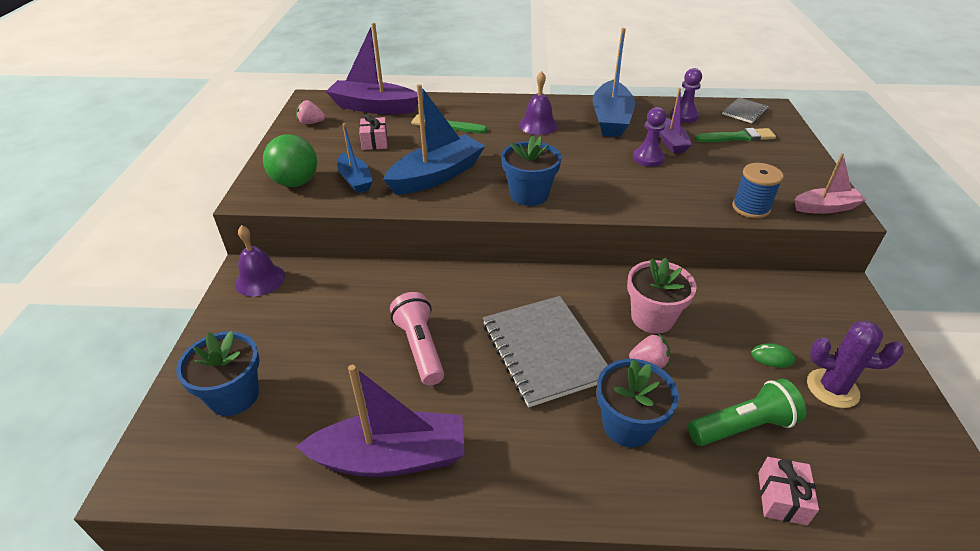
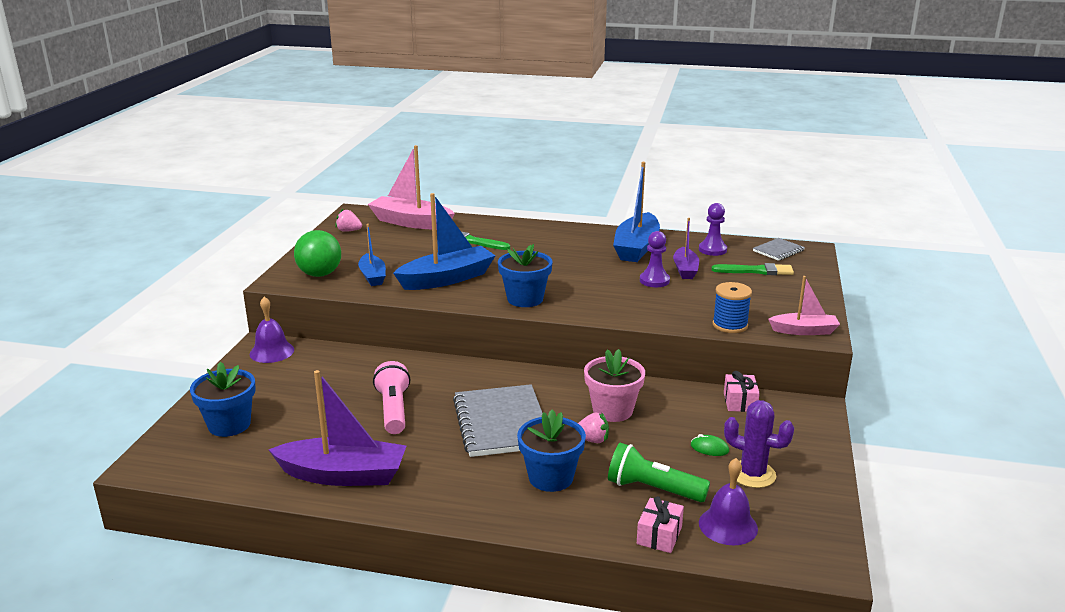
camera: 10 degrees right, 15 degrees down
purple boat [326,23,418,114] -> pink boat [368,145,455,230]
pink gift [359,114,388,150] -> pink gift moved to [724,371,760,412]
purple bell [519,71,558,135] -> purple bell moved to [699,458,758,545]
green flashlight [688,379,806,446] -> green flashlight turned 150 degrees counterclockwise [608,443,710,502]

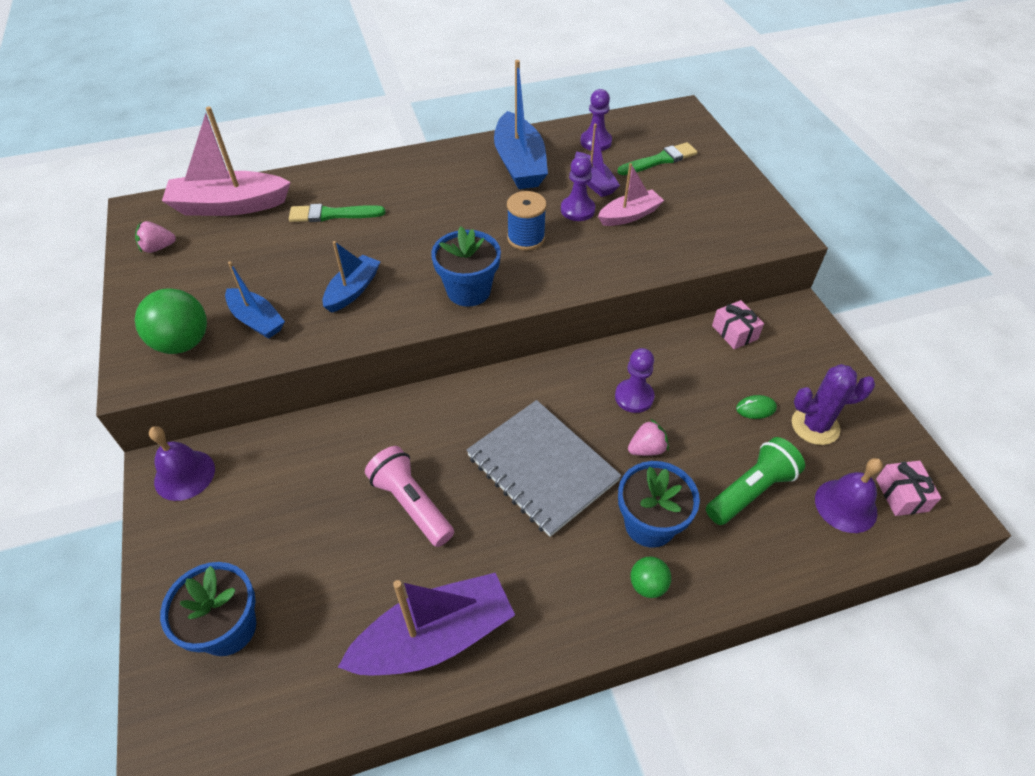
camera: 30 degrees left, 25 degrees up
blue boat [393,193,495,290] -> blue boat [323,241,380,313], size x0.59
pink flower pot [584,349,645,422] -> purple pawn [615,348,655,413]
green flashlight [608,443,710,502] -> green flashlight turned 150 degrees clockwise [706,437,805,525]
pink gift [637,496,684,553] -> pink gift moved to [876,461,941,516]
blue spool [712,282,752,333] -> blue spool moved to [507,191,546,250]
grey notebook [753,238,805,261] -> none
pink boat [768,276,840,335] -> pink boat moved to [598,163,664,226]
none -> green ball [630,556,671,598]

